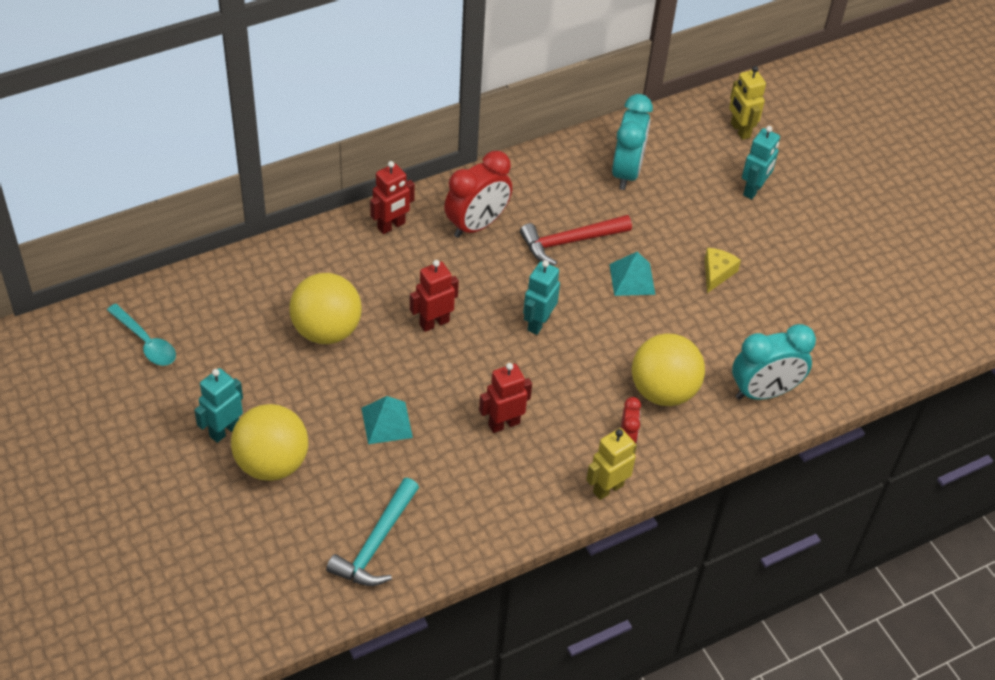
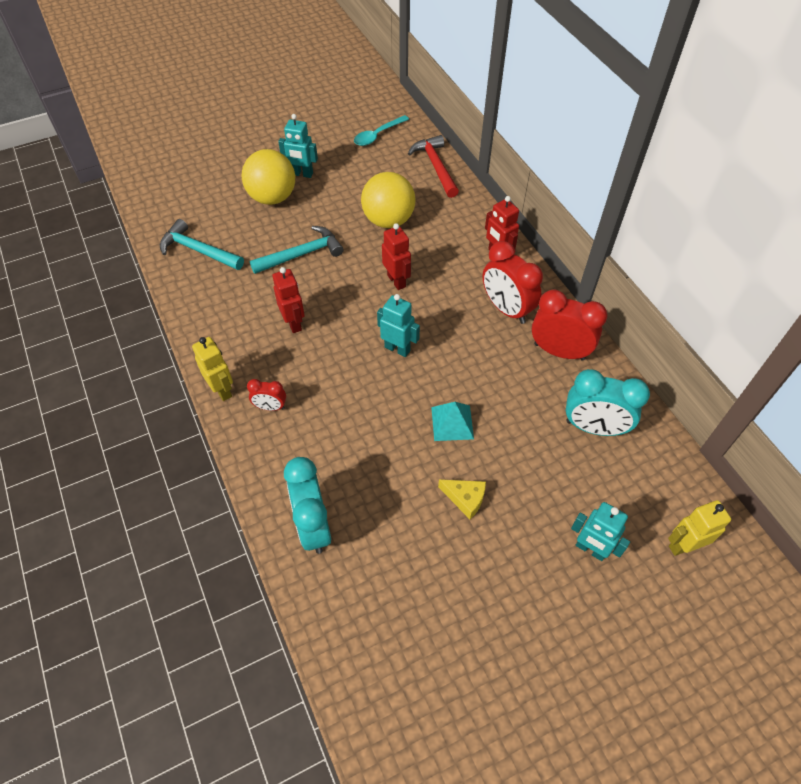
camera: 95 degrees right, 5 degrees up
turquoise robot [194,368,243,443] -> turquoise robot turned 150 degrees clockwise [278,114,318,178]
turquoise pyramid [361,396,413,444] -> turquoise hammer [250,226,344,274]
red hammer [520,215,632,266] -> red hammer moved to [408,135,459,198]
yellow ball [632,333,705,406] -> none
none -> red clock [532,289,607,360]

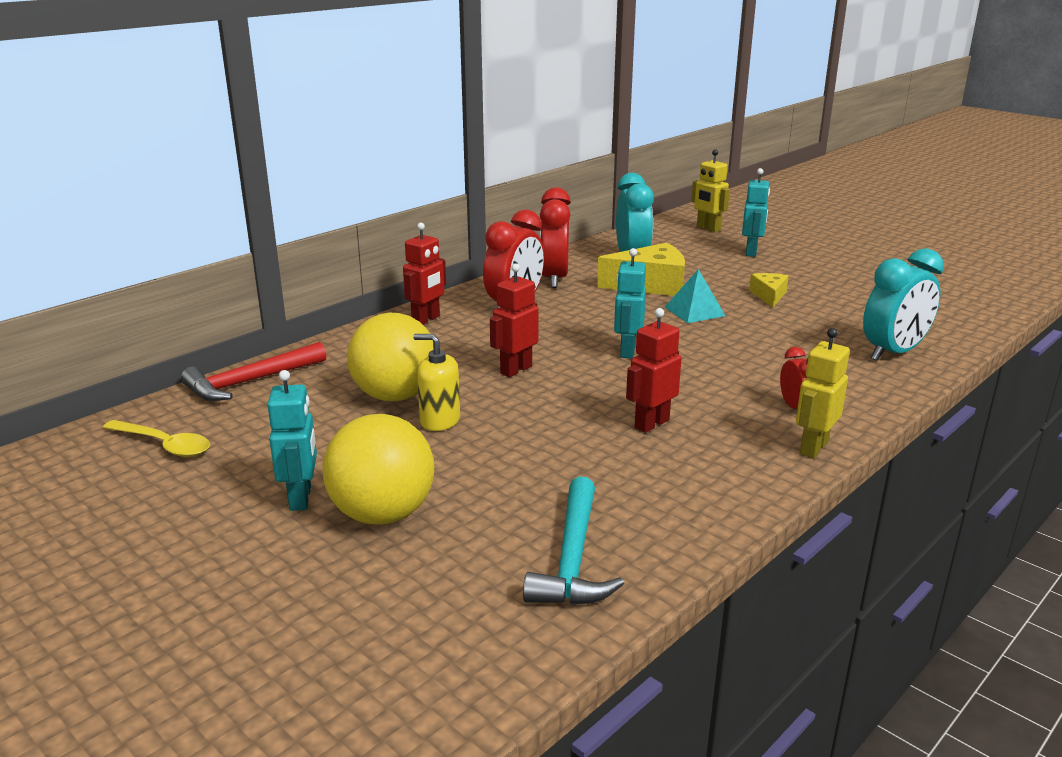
camera: 110 degrees left, 30 degrees down
turquoise hammer [250,226,344,274] -> none
turquoise spoon [354,115,409,146] -> yellow spoon [103,420,210,457]
none -> yellow soap dispenser [413,334,460,431]
none -> yellow cheese [597,243,685,296]

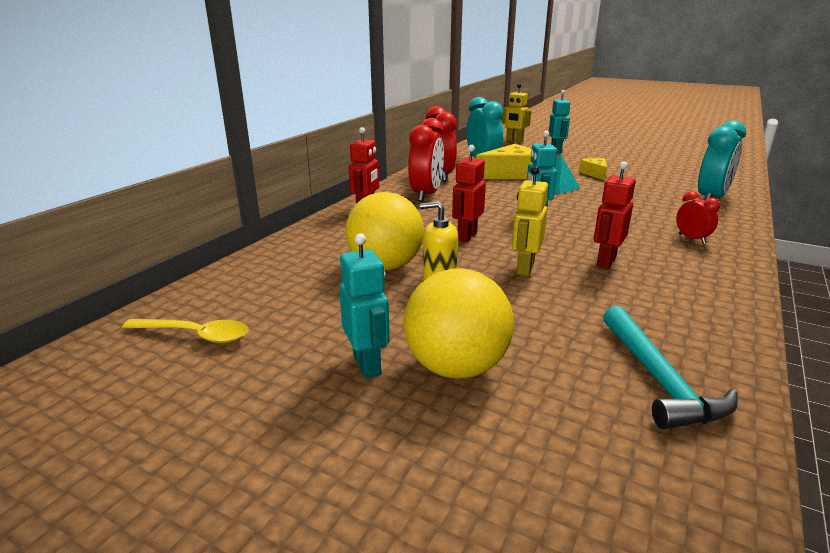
camera: 15 degrees left, 0 degrees up
red hammer [181,342,326,401] -> none
yellow robot [796,328,850,458] -> yellow robot moved to [512,166,548,276]

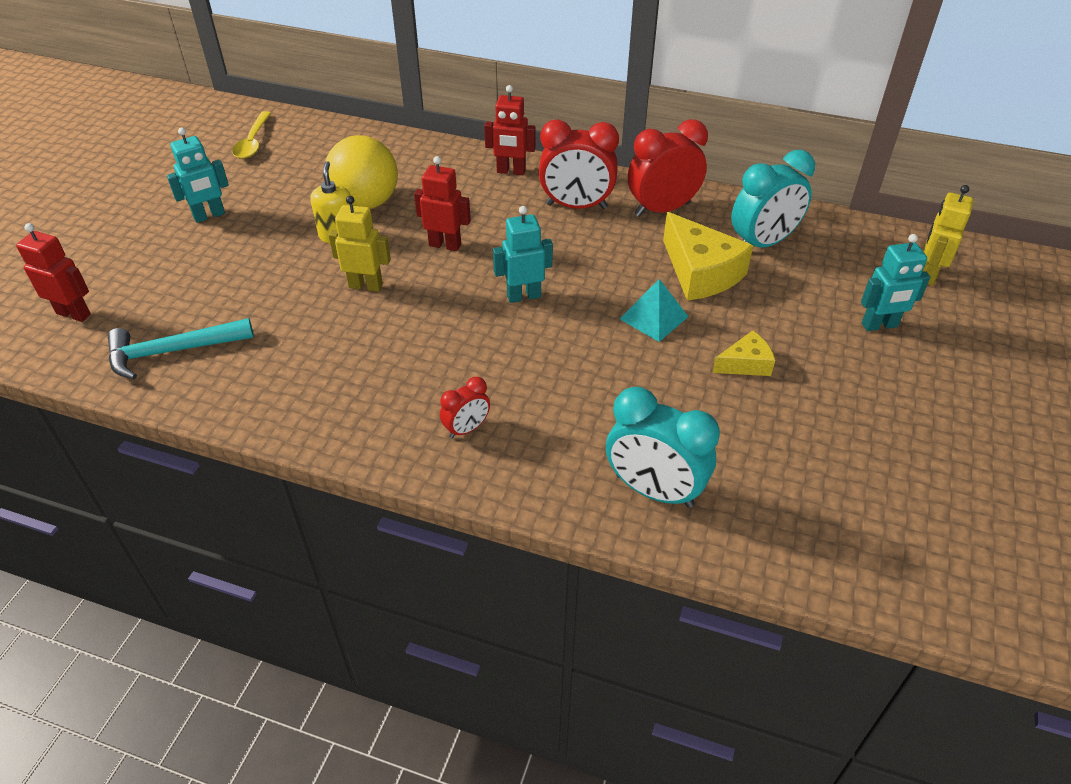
camera: 80 degrees right, 20 degrees up
yellow ball [404,268,514,379] -> none
red robot [594,161,636,269] -> red robot moved to [16,223,91,322]

